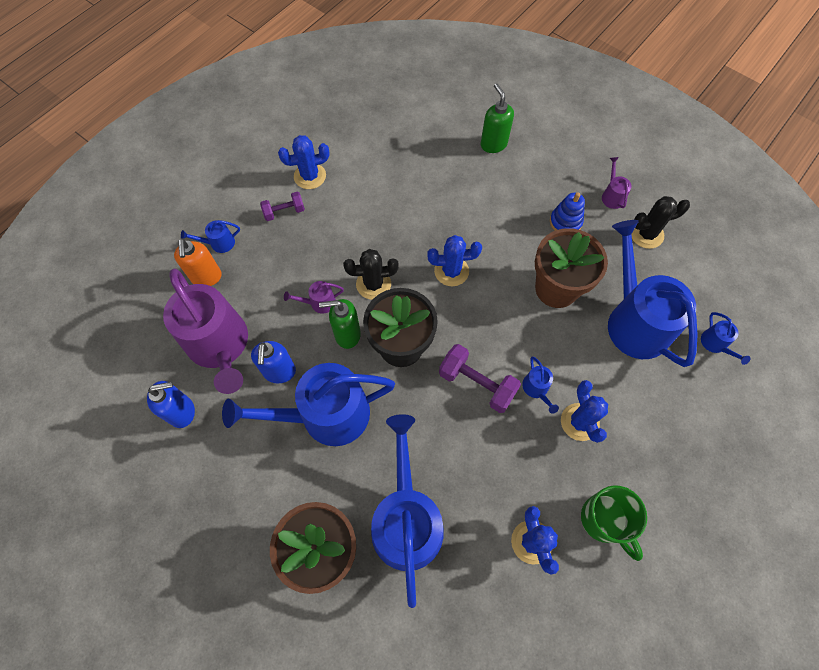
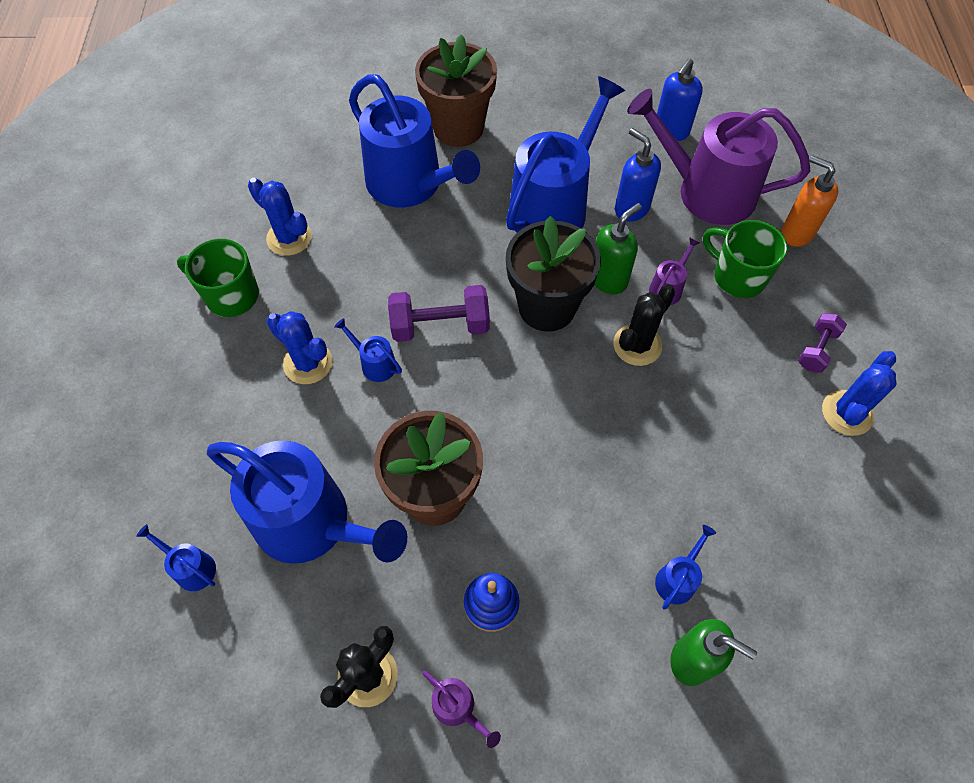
camera: 140 degrees right, 5 degrees down
blue watering can [181,220,240,253] -> blue watering can moved to [655,525,716,610]
blue cactus [427,235,482,286] -> none
none -> green mug [703,220,788,298]

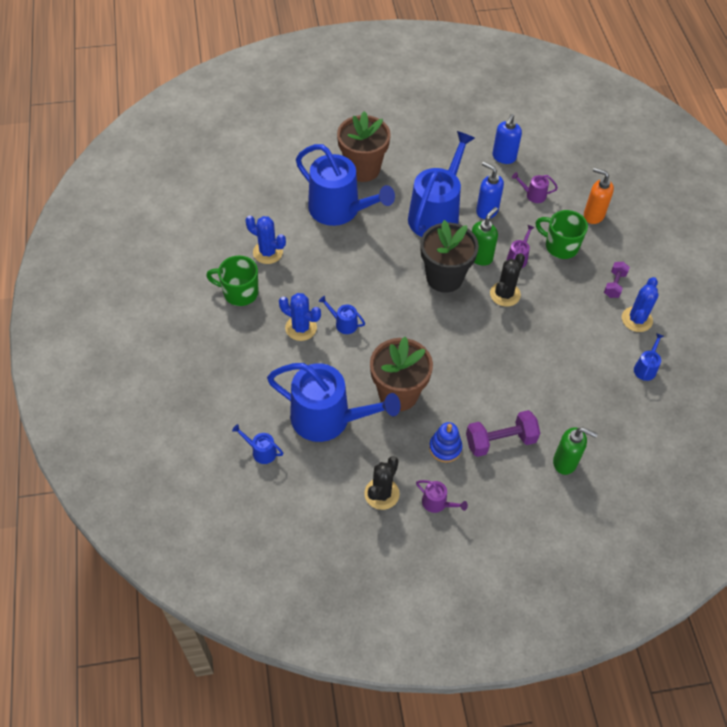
camera: 10 degrees left, 5 degrees down
purple dumbbell [388,285,490,342] -> purple dumbbell moved to [466,410,540,457]
purple watering can [627,89,810,225] -> purple watering can [512,172,558,203], size x0.40
blue watering can [655,525,716,610] -> blue watering can moved to [634,333,664,381]

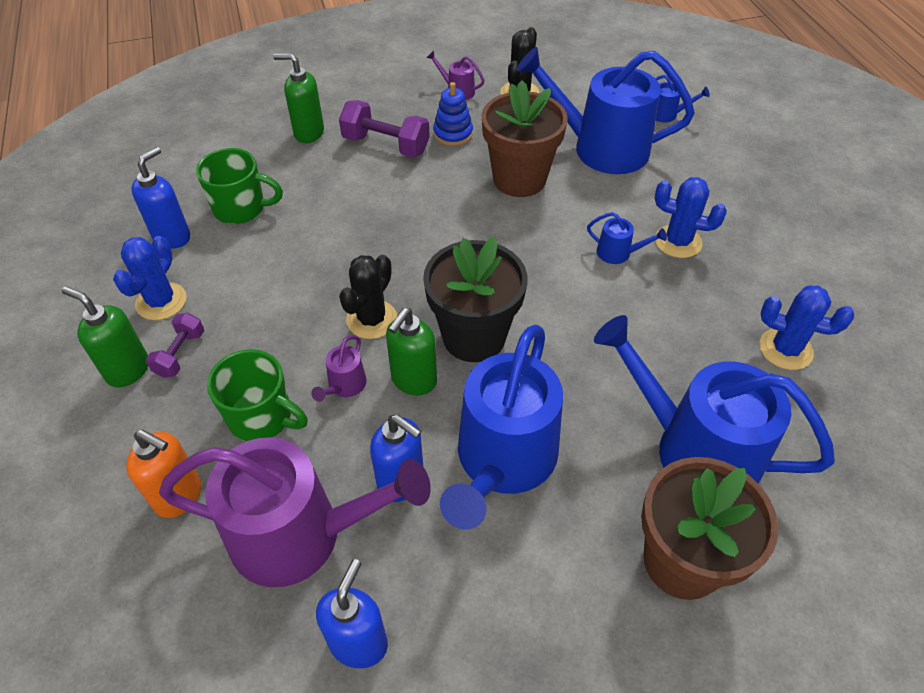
camera: 175 degrees right, 5 degrees down
green mug [206,256,259,306] -> green mug moved to [196,148,283,224]
purple dumbbell [466,410,540,457] -> purple dumbbell turned 45 degrees clockwise [339,100,430,157]
purple watering can [512,172,558,203] -> purple watering can [159,437,431,587], size x2.49
blue watering can [634,333,664,381] -> blue soap dispenser [131,147,190,249]
none -> green soap dispenser [62,287,148,387]

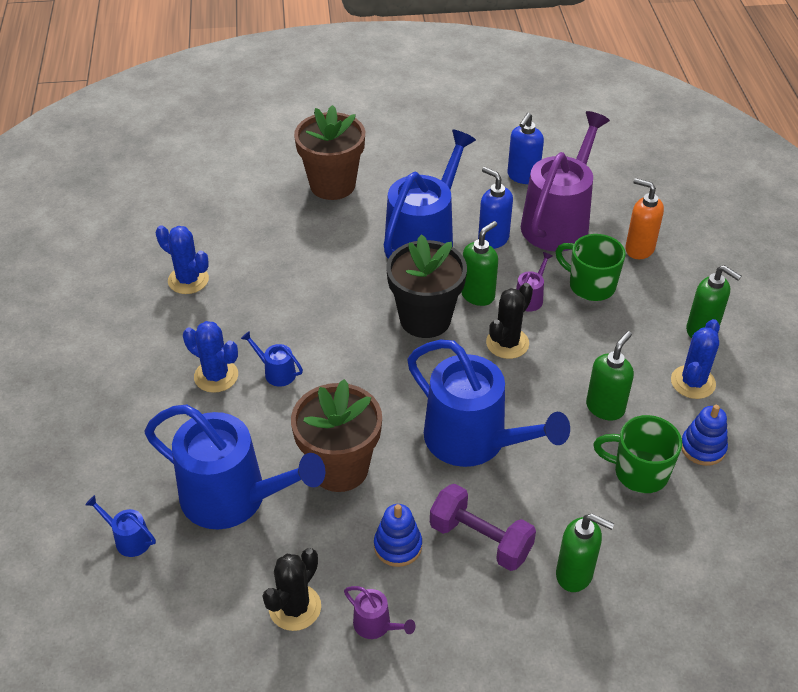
camera: 170 degrees left, 5 degrees down
blue soap dispenser [131,147,190,249] -> blue stacking toy [682,405,728,466]
purple dumbbell [146,312,204,378] -> none
purple watering can [159,437,431,587] -> purple watering can turned 105 degrees clockwise [521,111,610,251]
blue watering can [594,315,835,484] -> blue watering can moved to [407,340,570,467]
none -> green soap dispenser [586,331,634,421]

